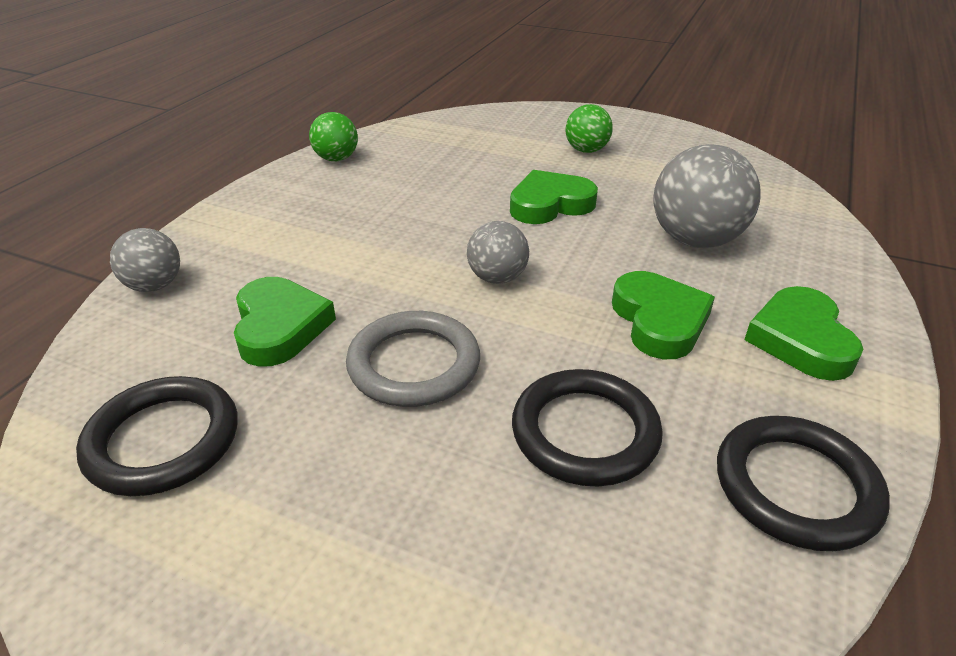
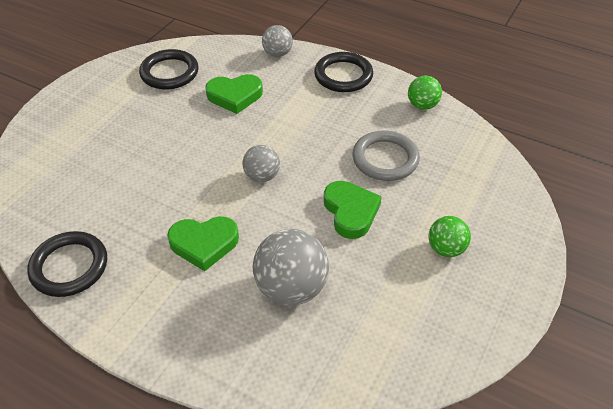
camera: 95 degrees right, 10 degrees up
grey ring [346,311,480,407] -> grey ring moved to [353,130,420,181]
black ring [512,369,663,487] -> black ring moved to [314,52,373,92]
green heart [744,286,863,381] -> none

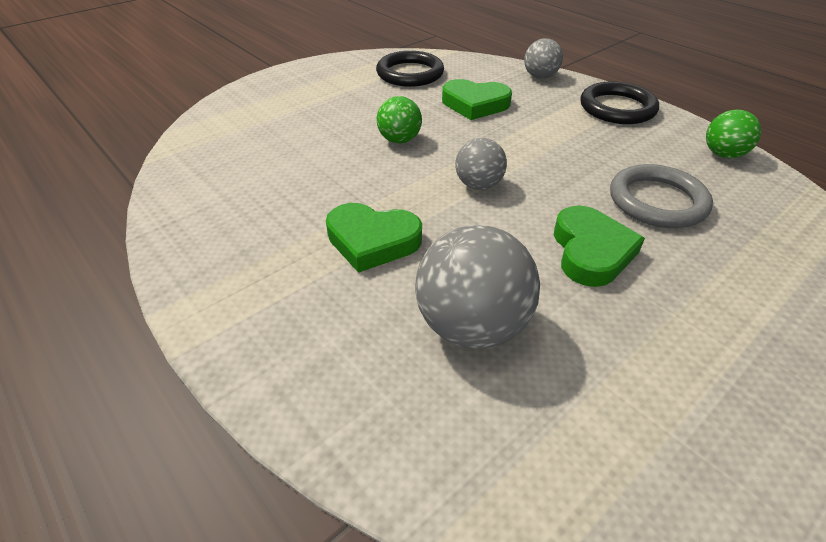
camera: 20 degrees right, 5 degrees down
black ring [27,231,107,297] -> none
green ball [429,216,471,257] -> green ball moved to [377,96,422,143]

